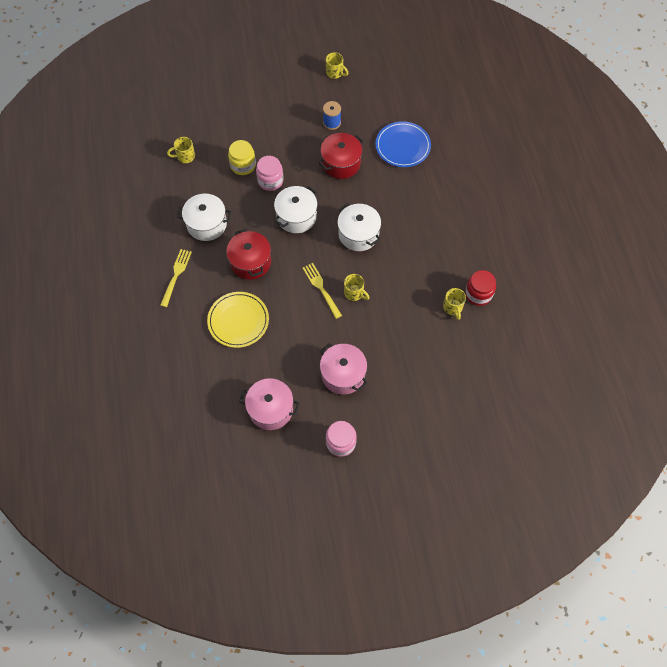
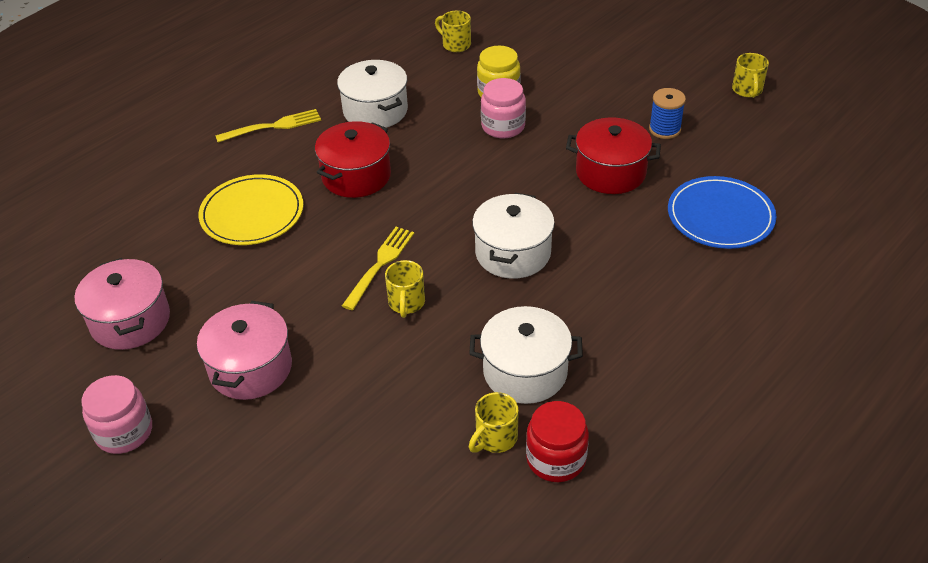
camera: 55 degrees right, 20 degrees down
white pot [274,186,317,233] -> white pot moved to [469,306,583,404]

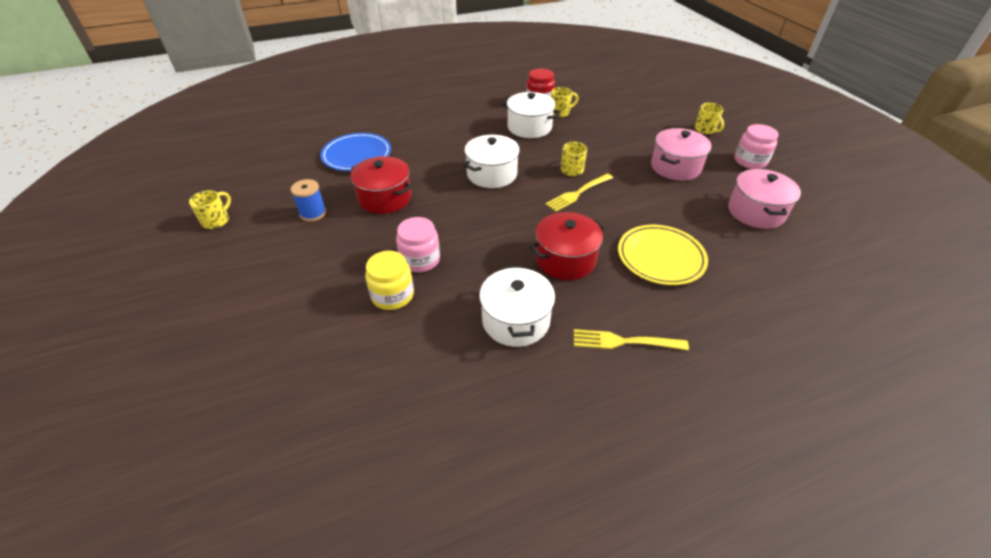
camera: 155 degrees left, 0 degrees up
yellow mug [435,10,471,52] -> yellow mug moved to [695,103,724,134]

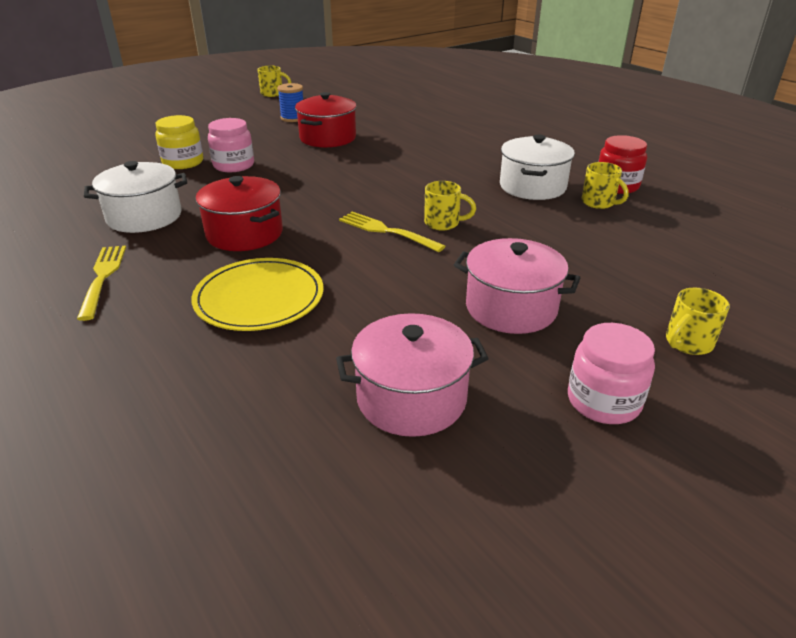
camera: 75 degrees right, 10 degrees down
blue plate [320,133,391,171] -> none
white pot [463,135,520,188] -> none

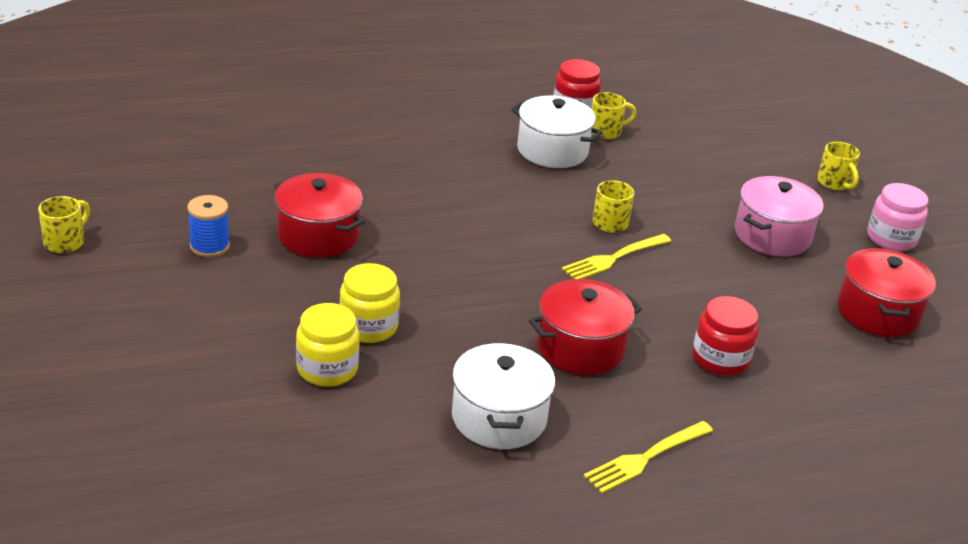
camera: 75 degrees left, 0 degrees up
yellow fork [77,246,126,321] -> yellow fork turned 45 degrees counterclockwise [584,421,713,493]
yellow plate [191,258,324,331] -> red jar [692,296,759,376]
pink jar [208,118,254,172] -> yellow jar [339,263,400,343]
pink pot [336,313,489,437] -> red pot [837,248,936,337]

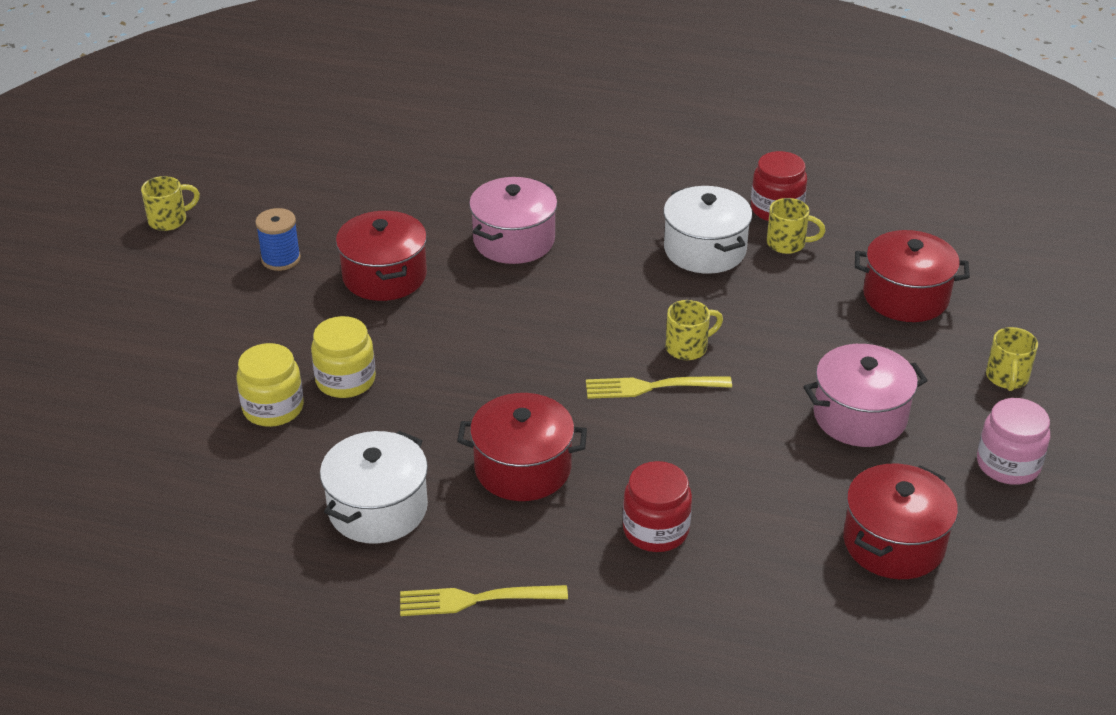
camera: 35 degrees right, 5 degrees up
none -> pink pot [469,177,557,264]
none -> red pot [855,230,970,322]

